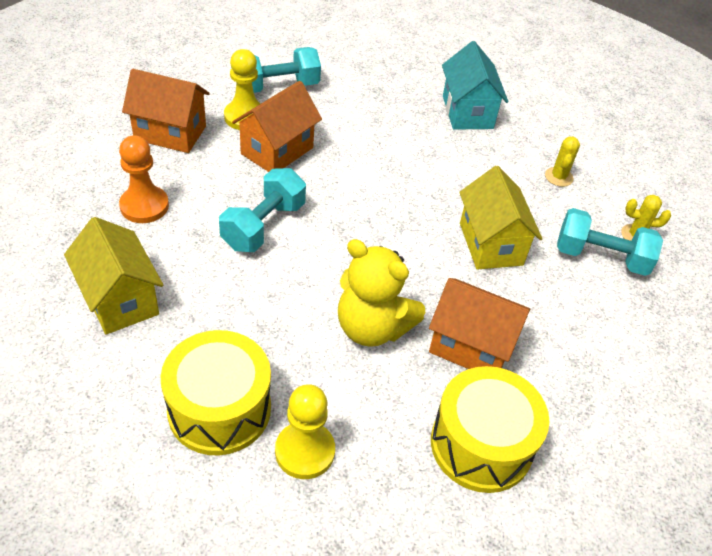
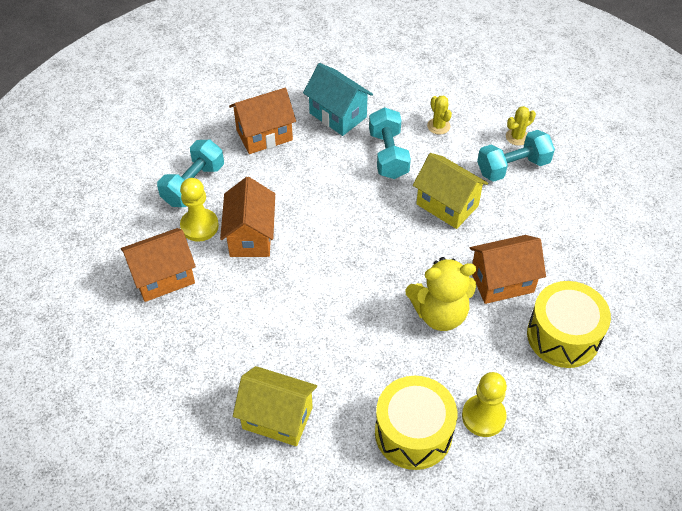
camera: 35 degrees left, 5 degrees up
orange pawn [119,135,169,223] -> none
turquoise dumbbell [219,168,306,252] -> turquoise dumbbell moved to [369,107,411,179]
none -> orange house [229,88,296,154]

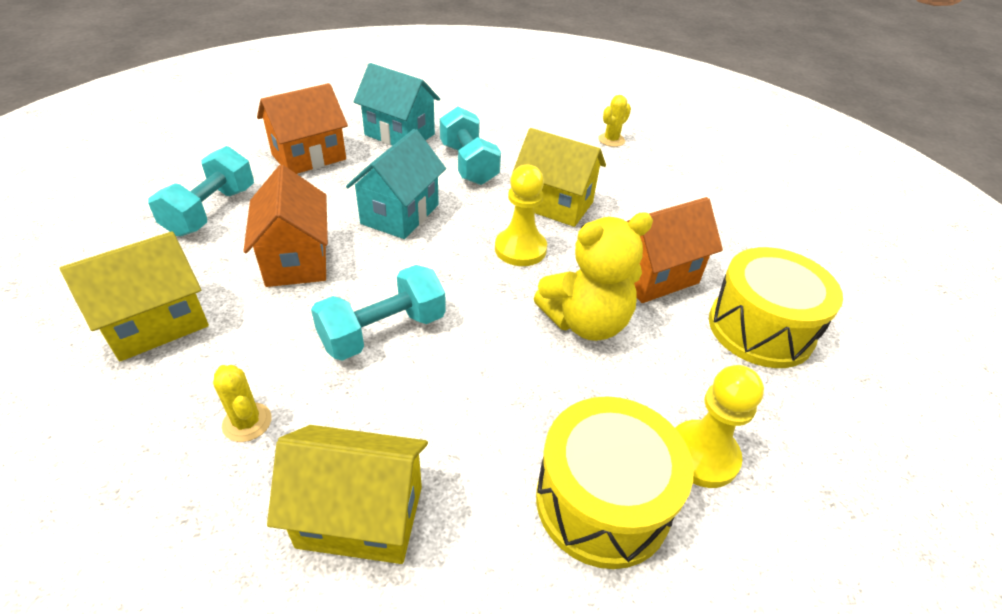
camera: 15 degrees left, 10 degrees down
orange house [121,228,196,302] -> yellow house [60,231,209,361]
yellow pawn [180,178,219,242] -> yellow pawn moved to [495,165,547,266]
yellow cactus [427,96,452,135] -> yellow cactus moved to [213,365,272,442]
turquoise dumbbell [477,130,555,182] -> turquoise dumbbell moved to [311,265,446,361]
none -> turquoise house [346,129,446,239]

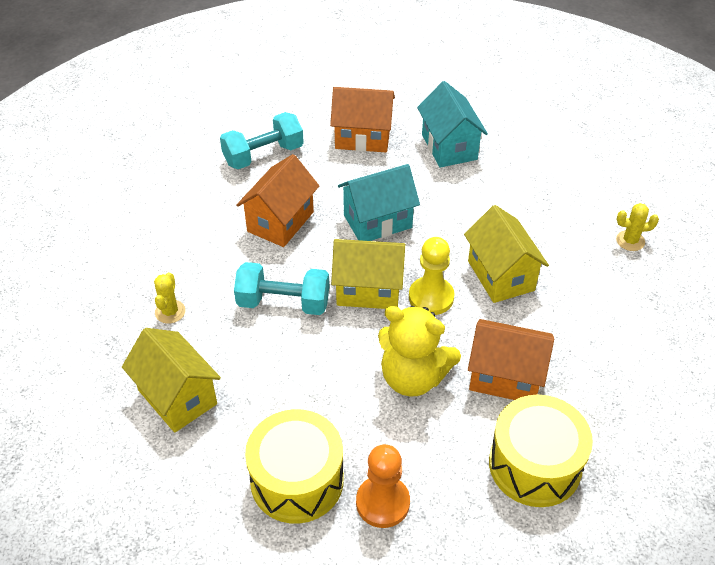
camera: 45 degrees right, 5 degrees up
yellow house [60,231,209,361] -> yellow house moved to [331,239,406,309]
turquoise dumbbell [440,106,501,185] -> none
yellow pawn [675,365,764,488] -> orange pawn [356,444,410,528]

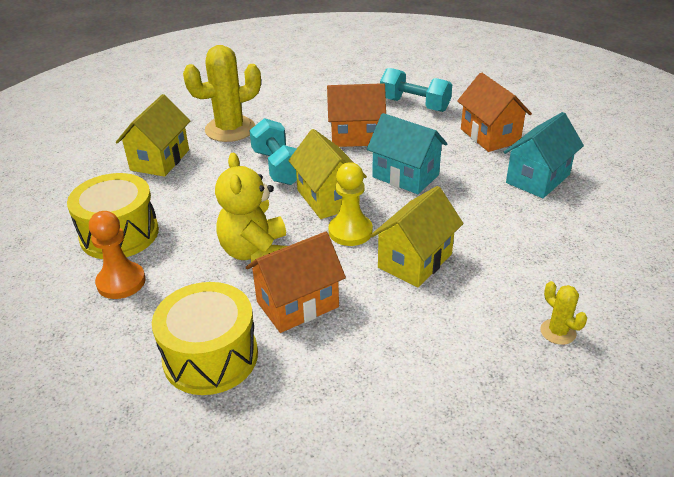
camera: 60 degrees right, 10 degrees down
yellow cactus [154,272,186,324] -> yellow cactus [183,45,261,142], size x2.13
orange house [468,319,554,400] -> orange house turned 75 degrees clockwise [246,231,346,333]

